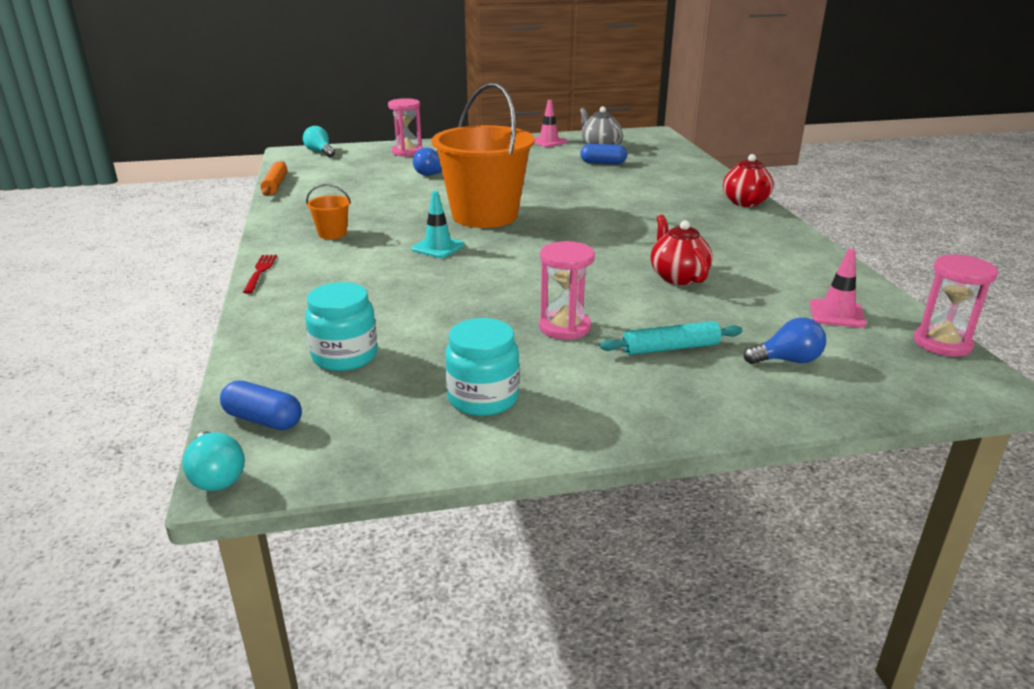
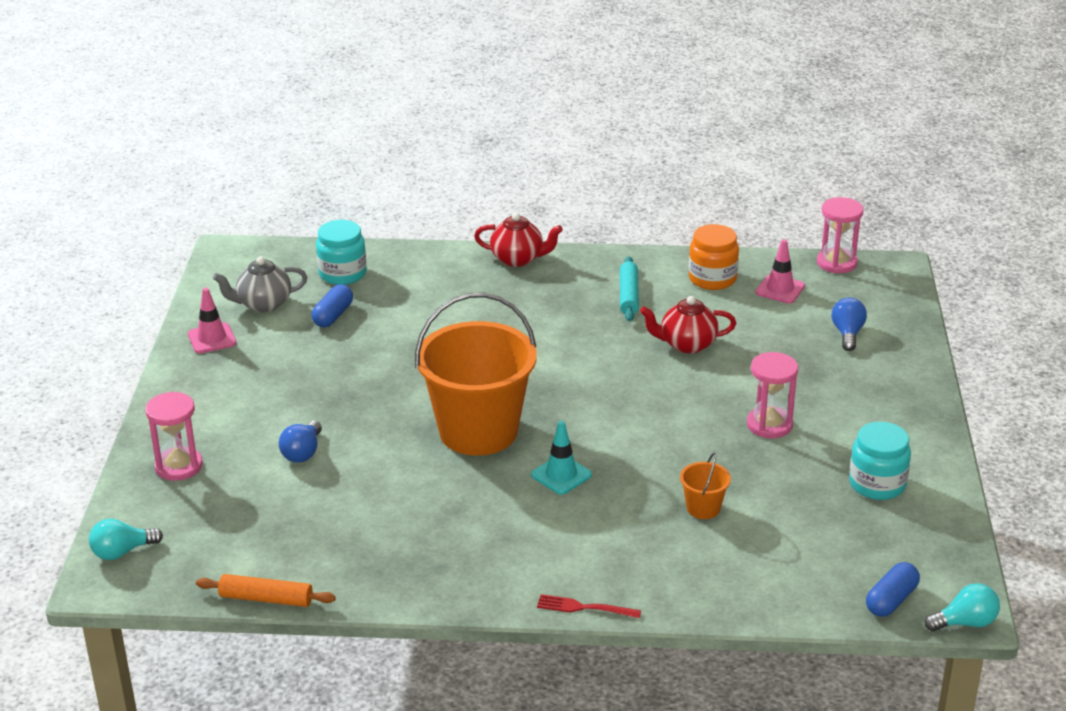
camera: 75 degrees left, 5 degrees up
turquoise jar [305,282,377,371] -> turquoise jar moved to [316,220,367,285]
orange bucket [306,184,351,239] -> orange bucket moved to [680,453,731,519]
turquoise rolling pin [600,321,743,355] -> turquoise rolling pin moved to [620,256,639,321]
none -> orange jar [689,224,739,290]

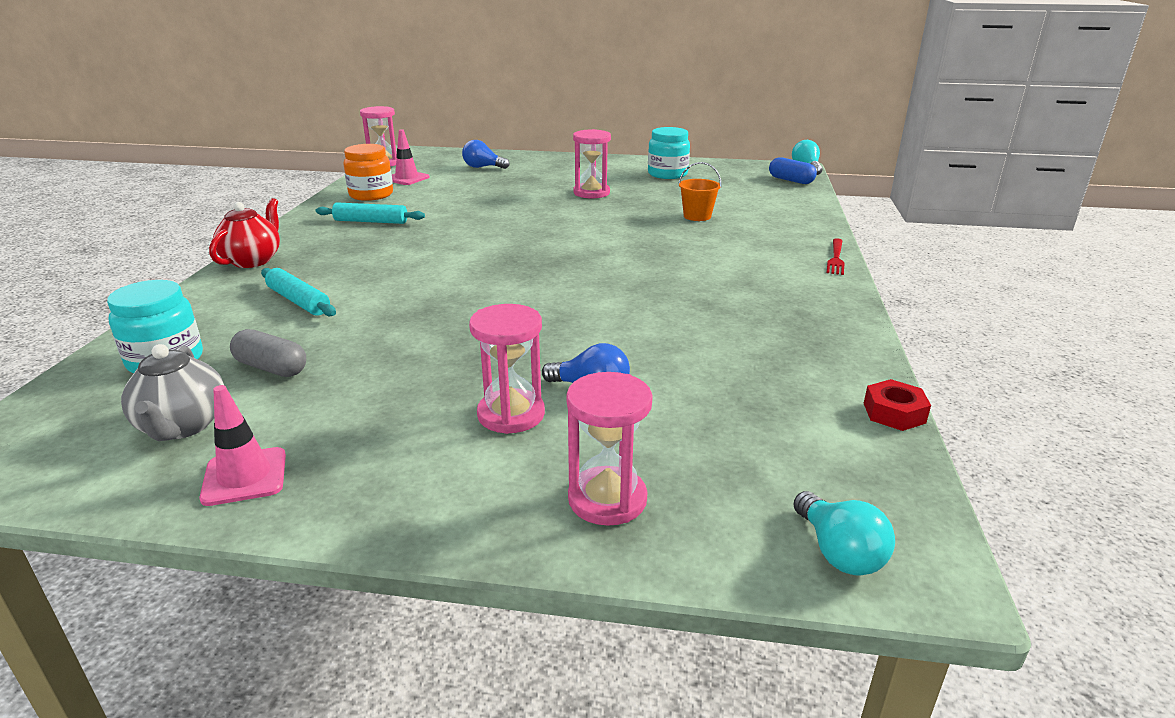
camera: 85 degrees left, 5 degrees down
orange rolling pin [196,574,336,607] -> red nut [864,379,931,431]
blue capsule [312,284,353,327] -> grey capsule [230,329,306,377]
orange bucket [415,292,537,456] -> none
turquoise traffic cone [531,421,592,495] -> none
red teapot [640,296,736,354] -> none
none -> turquoise rolling pin [261,268,336,316]
none -> pink hourglass [469,304,545,434]

